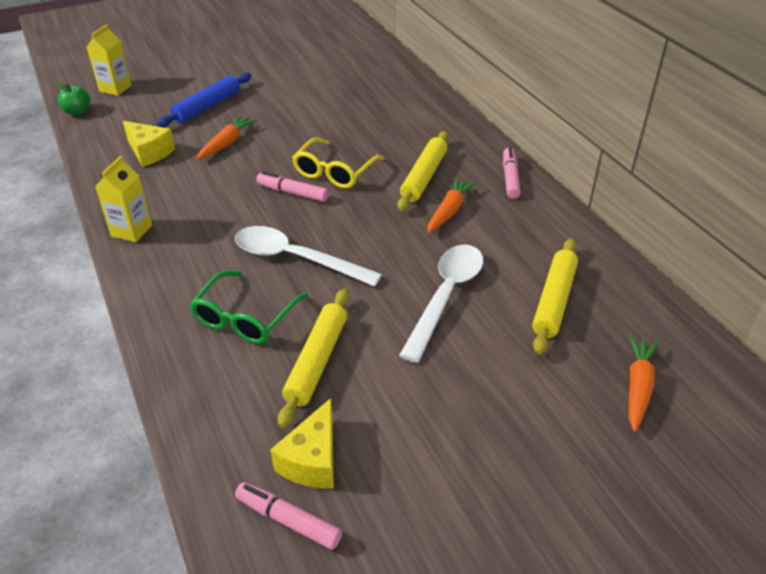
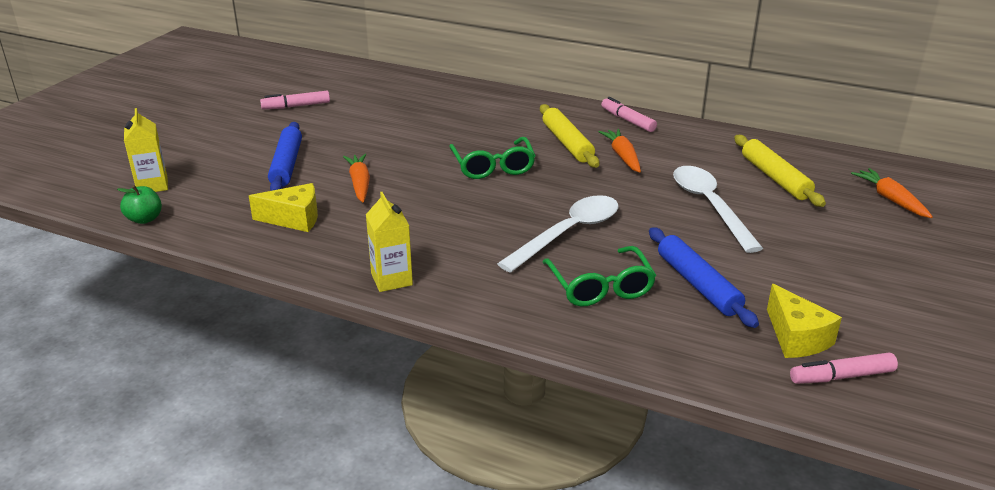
camera: 40 degrees left, 10 degrees down
white spoon [235,226,382,287] -> white spoon turned 150 degrees clockwise [497,195,619,273]
pink marker [256,171,329,202] -> pink marker moved to [260,91,330,109]
yellow rolling pin [278,289,349,428] -> blue rolling pin [649,227,759,328]
yellow glasses [292,137,384,189] -> green glasses [449,137,536,179]

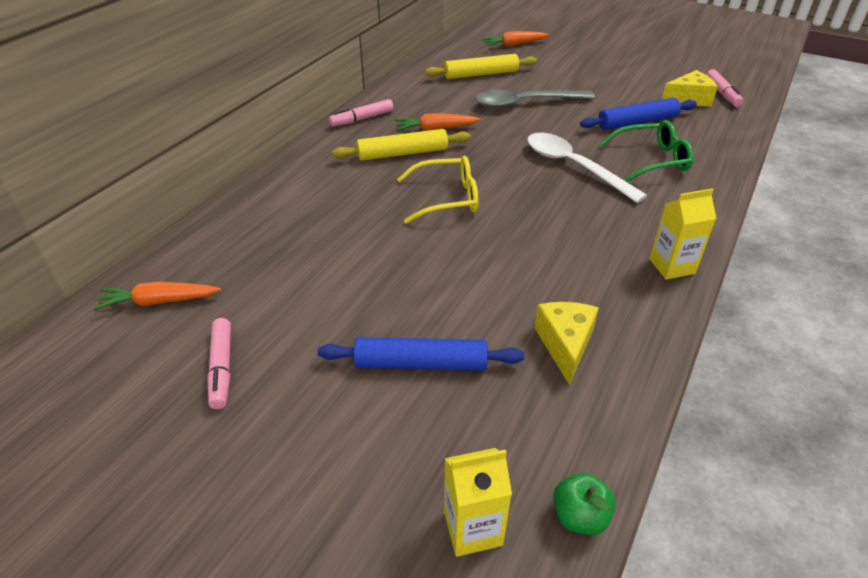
camera: 85 degrees left, 10 degrees up
orange carrot [343,154,370,202] -> orange carrot moved to [94,282,221,310]
green glasses [449,137,536,179] -> yellow glasses [397,156,478,224]
white spoon [673,166,763,253] -> grey spoon [475,89,595,109]

